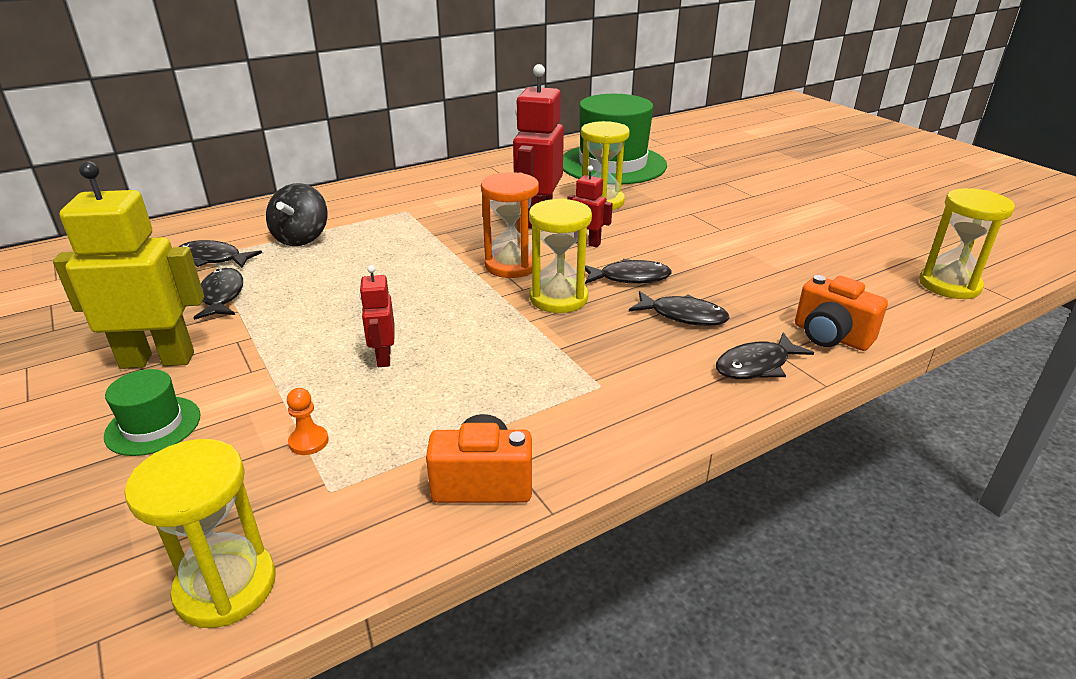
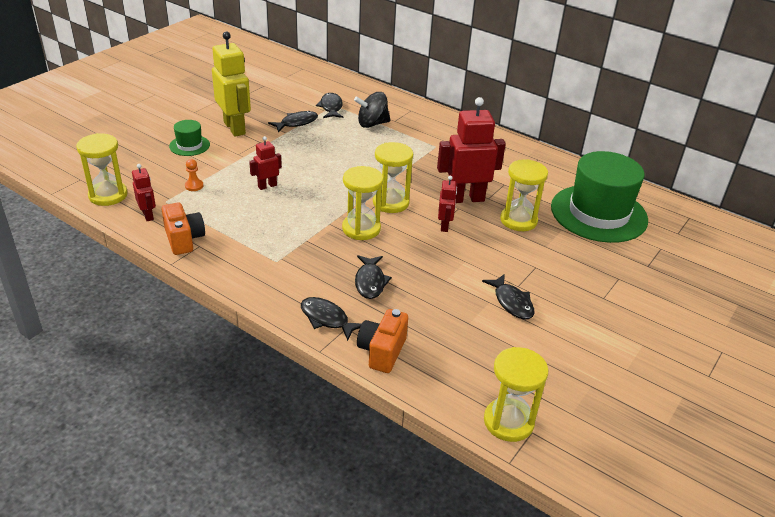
camera: 65 degrees right, 5 degrees up
orange hourglass [481,172,539,278] -> yellow hourglass [373,142,413,213]
black fish [585,259,672,284] -> black fish moved to [482,274,535,320]
none -> red robot [132,164,156,221]

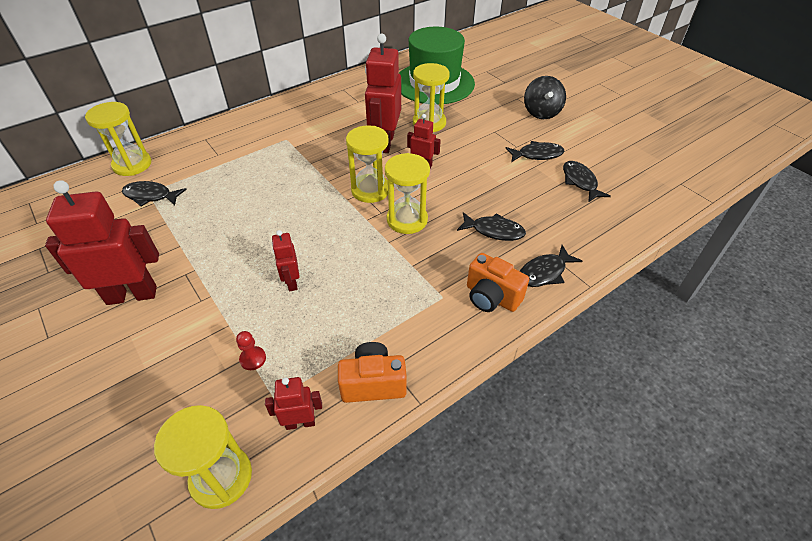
camera: 70 degrees left, 10 degrees up
green hat [169,120,210,156] -> none
orange pawn [185,159,203,191] -> red pawn [236,331,266,370]
yellow robot [212,32,251,137] -> red robot [45,180,159,305]
black fish [268,111,318,132] -> black fish moved to [563,161,611,202]
black spinning top [354,92,390,128] -> black spinning top moved to [524,76,566,119]
orange camera [357,309,408,373] -> orange camera moved to [467,253,529,312]
yellow hourglass [484,347,548,442] -> yellow hourglass moved to [85,102,151,176]

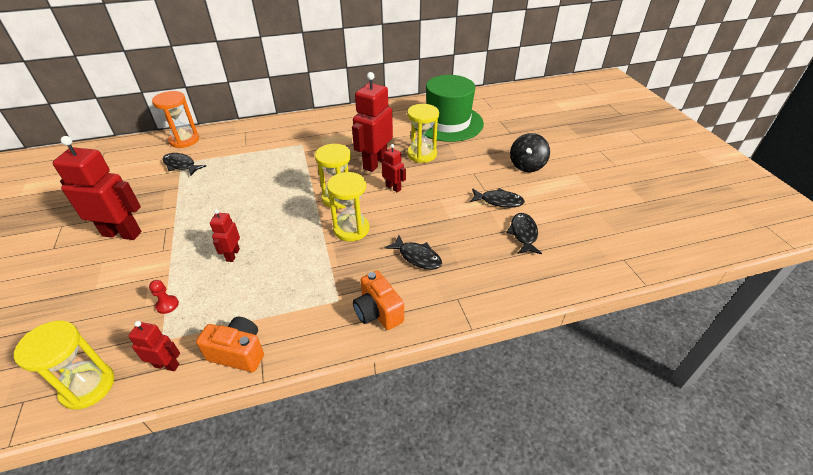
camera: 20 degrees right, 5 degrees down
yellow hourglass [85,102,151,176] -> orange hourglass [152,91,199,148]
black fish [520,245,583,287] -> none

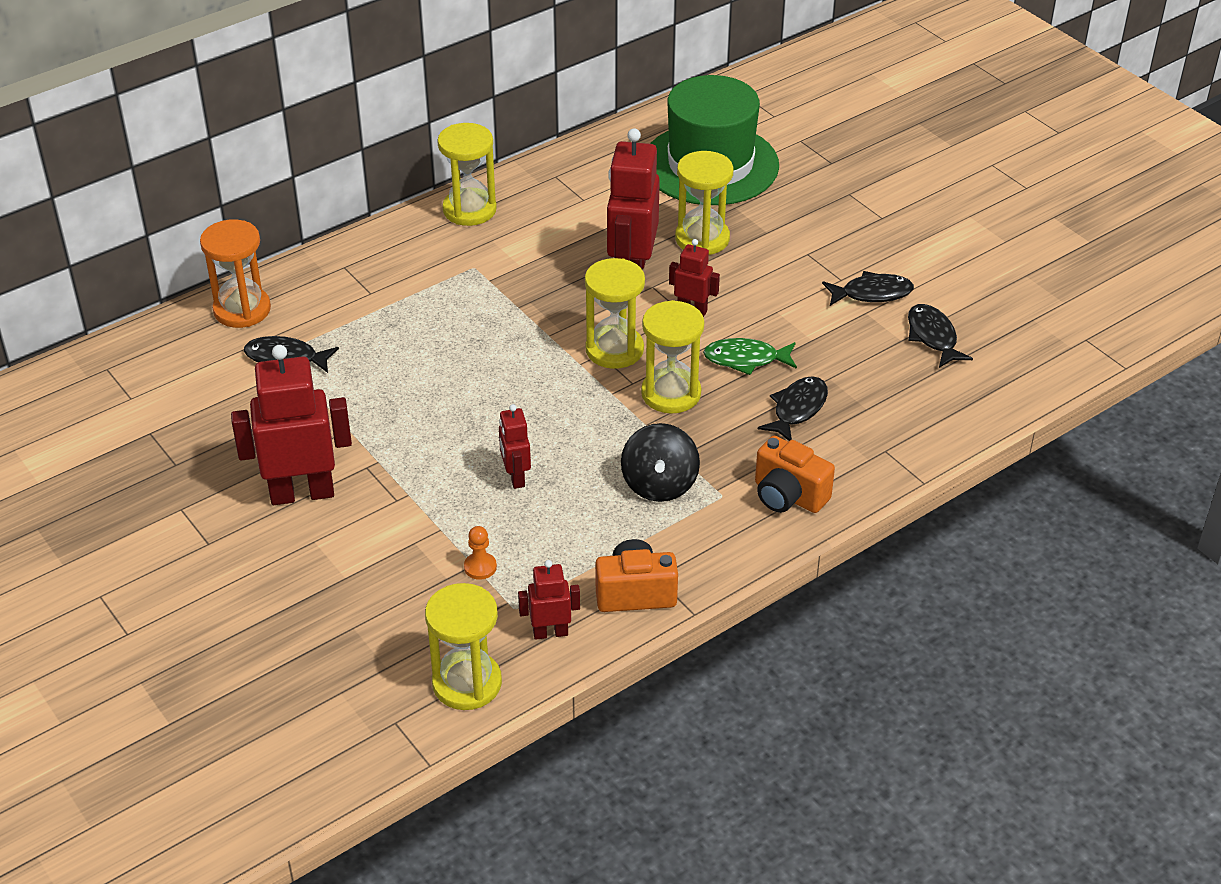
camera: 20 degrees left, 0 degrees up
red pawn [149,280,179,314] -> orange pawn [464,526,497,580]
black fish [384,235,442,270] -> black fish turned 75 degrees counterclockwise [758,376,828,441]
black spinning top [510,133,550,172] -> black spinning top moved to [621,423,700,502]
none -> yellow hourglass [437,123,497,226]
none -> green fish [703,338,797,375]

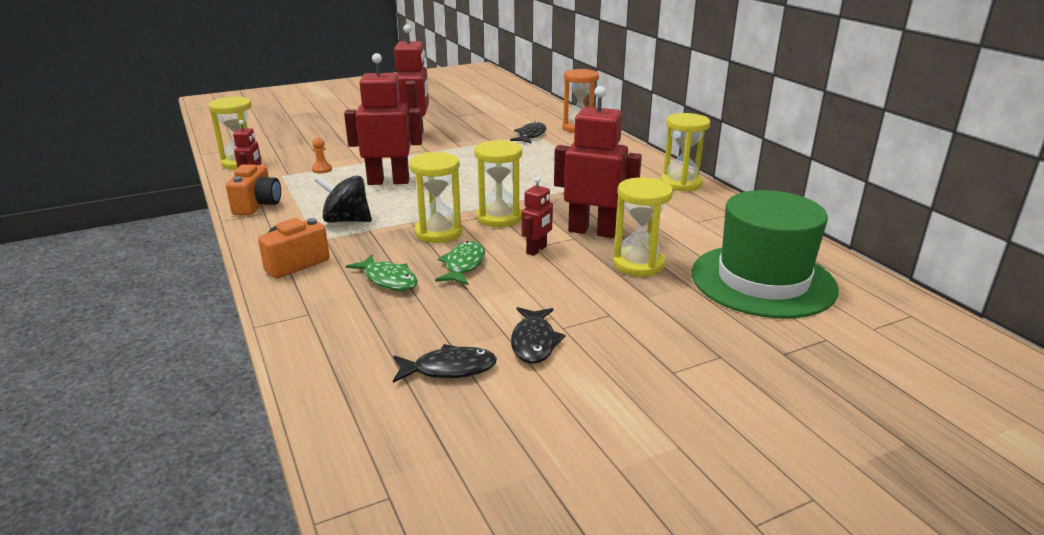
camera: 100 degrees right, 15 degrees down
red robot [499,404,531,489] -> red robot [344,53,422,185], size x1.97
black fish [758,376,828,441] -> green fish [346,254,418,291]

